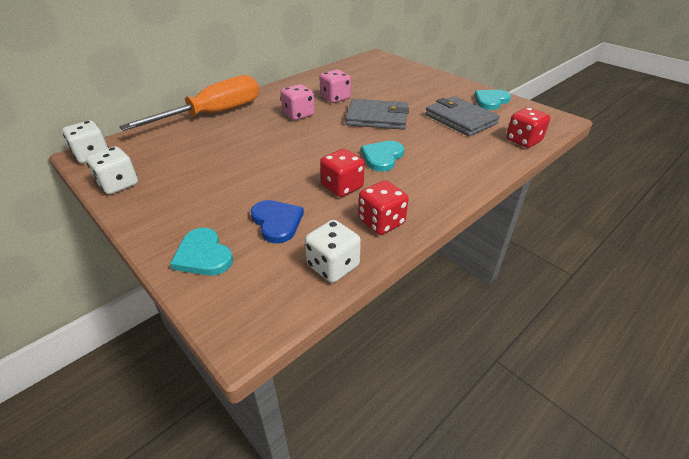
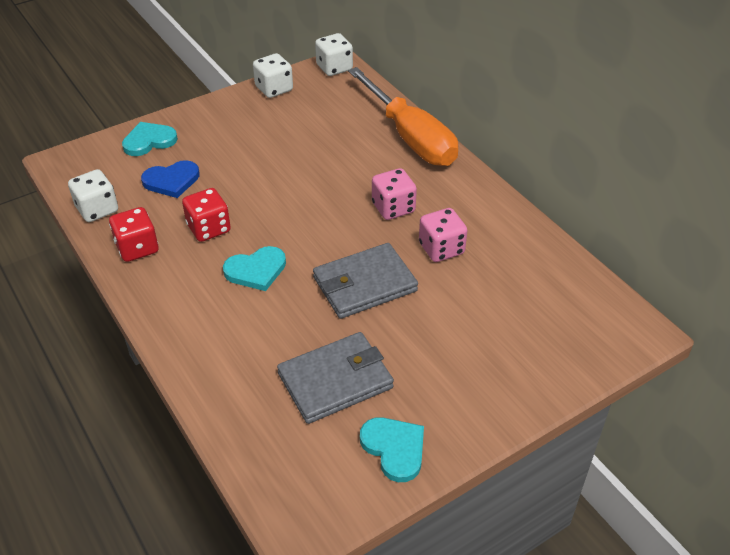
camera: 100 degrees right, 5 degrees up
grey wallet [345,99,409,130] -> grey wallet turned 45 degrees clockwise [313,243,418,319]
turquoise heart [361,141,404,172] -> turquoise heart turned 120 degrees clockwise [223,246,286,291]
red dice [506,107,550,148] -> none

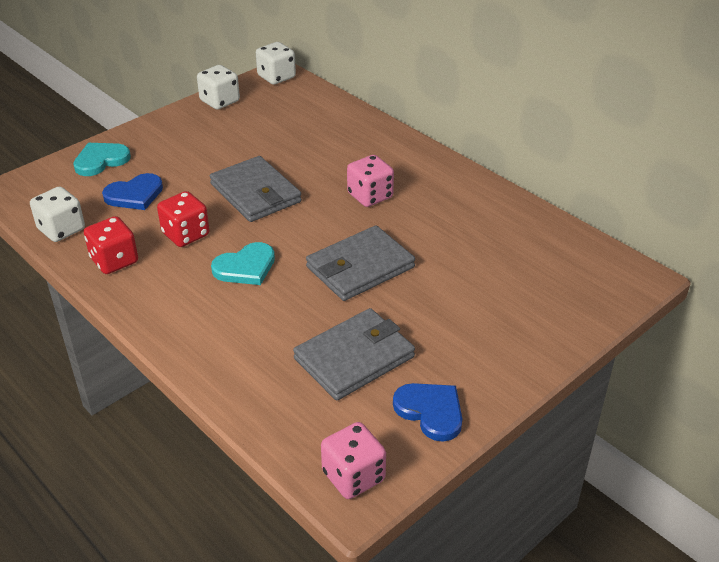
camera: 10 degrees left, 5 degrees down
orange screwdriver [348,67,458,166] -> none
turquoise heart [360,417,424,482] -> blue heart [393,383,462,442]
pink dice [419,208,468,262] -> pink dice moved to [321,422,386,499]
none -> grey wallet [210,156,302,222]

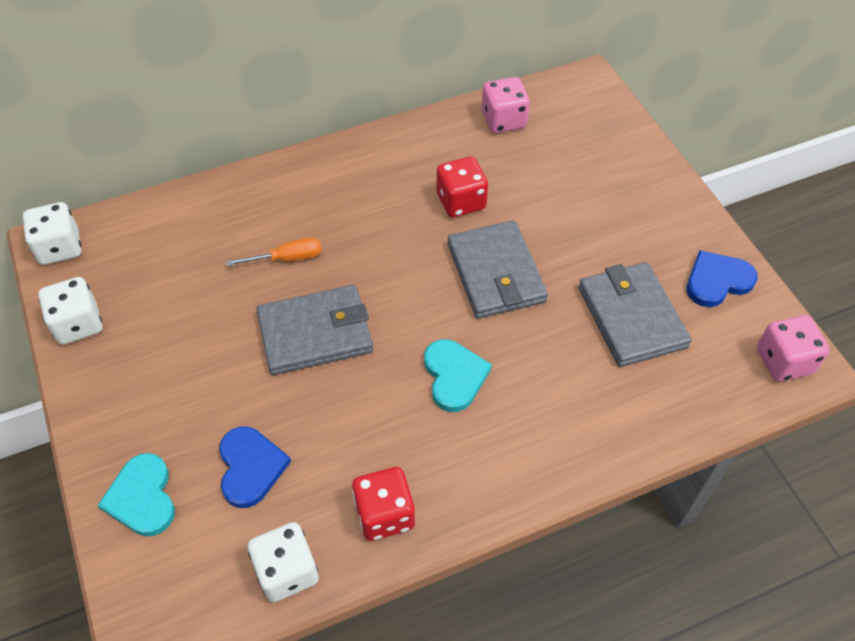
camera: 70 degrees left, 15 degrees up
red dice [157,191,209,247] -> red dice moved to [437,156,488,217]
pink dice [347,155,394,207] -> pink dice moved to [482,77,530,133]
none -> orange screwdriver [226,238,322,266]

